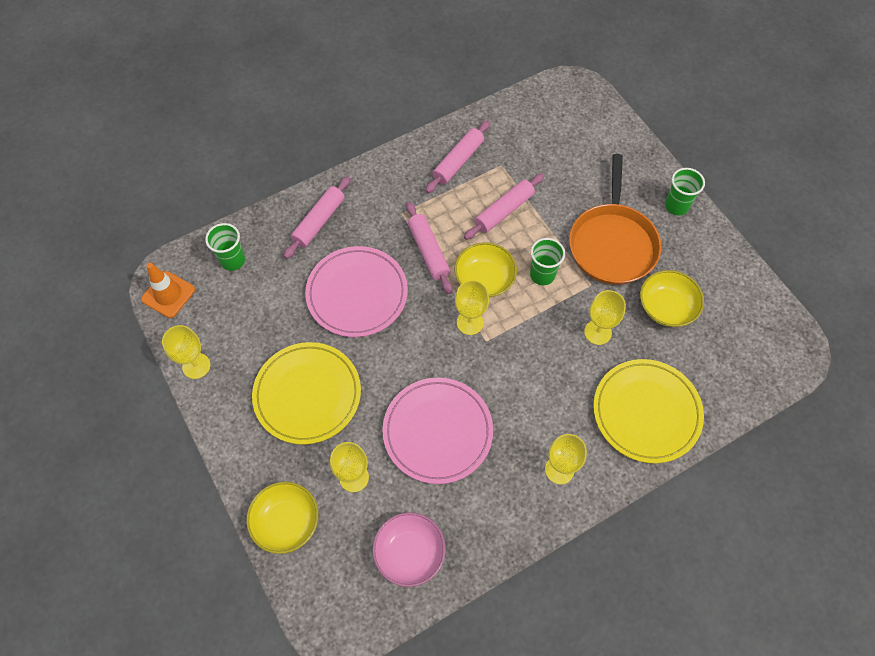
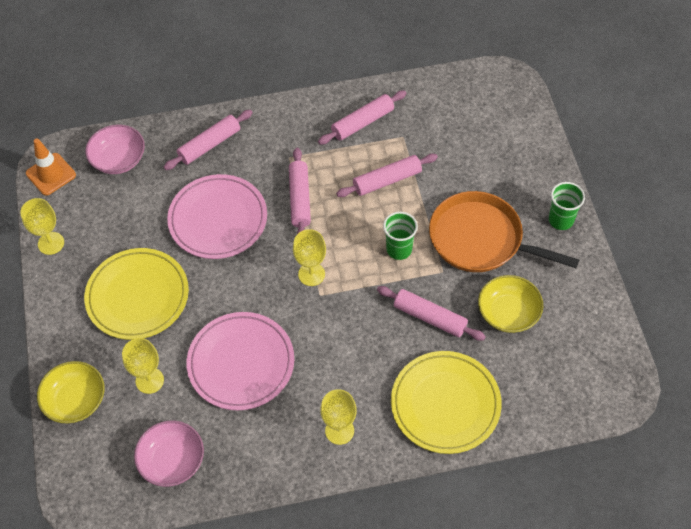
camera: 20 degrees right, 5 degrees down
green cup [205,223,245,271] -> pink bowl [85,124,145,174]
yellow bowl [454,242,517,297] -> none
orange pan [569,154,661,285] -> orange pan turned 90 degrees clockwise [429,191,579,272]
yellow goblet [584,290,626,345] -> pink rolling pin [377,286,486,341]

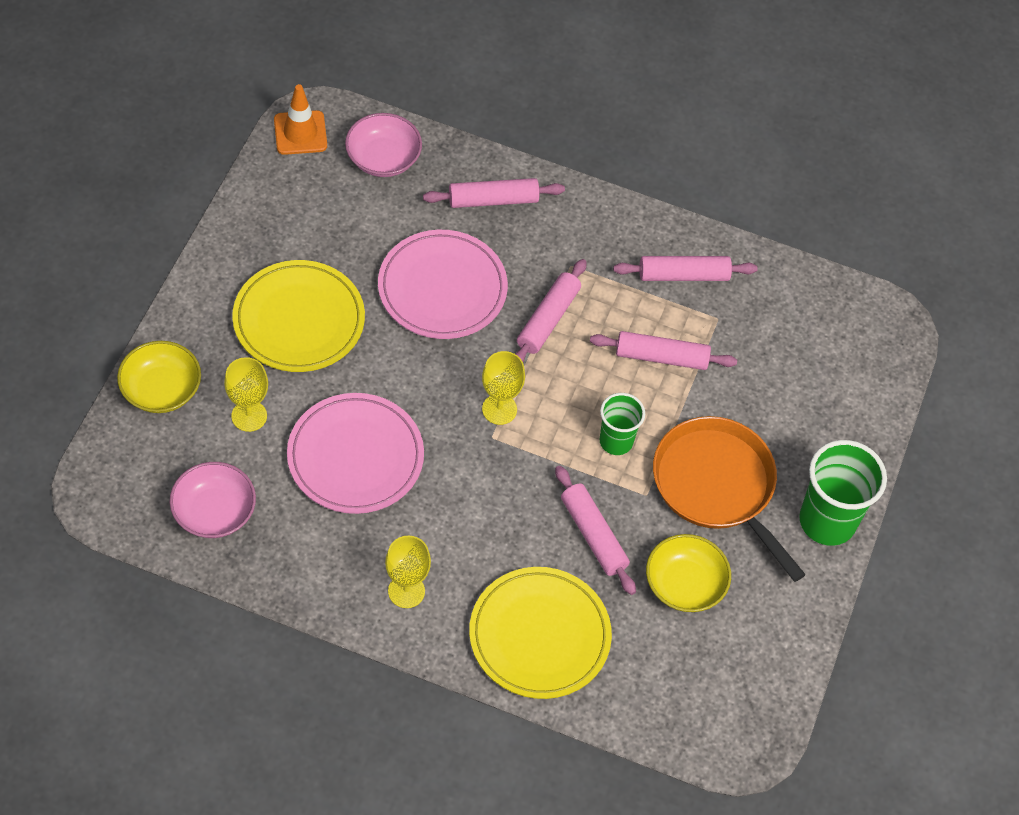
camera: 25 degrees right, 0 degrees up
yellow goblet [20,198,64,255] -> none
green cup [549,182,585,230] -> green cup [799,440,887,546], size x1.68

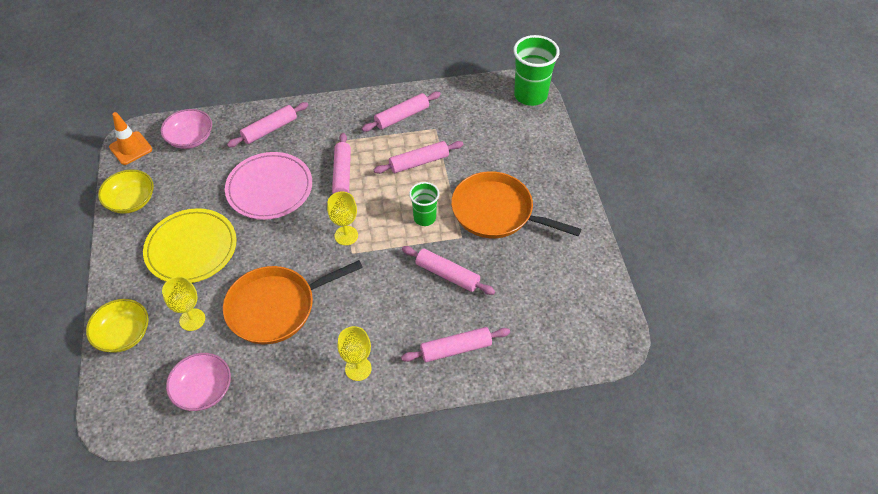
camera: 25 degrees left, 5 degrees down
pink plate [287,393,424,514] -> orange pan [223,260,363,344]
yellow plate [469,567,612,699] -> pink rolling pin [401,327,510,362]
yellow bowl [646,534,731,612] -> yellow bowl moved to [98,169,154,214]
green cup [799,440,887,546] -> green cup moved to [513,35,560,106]

